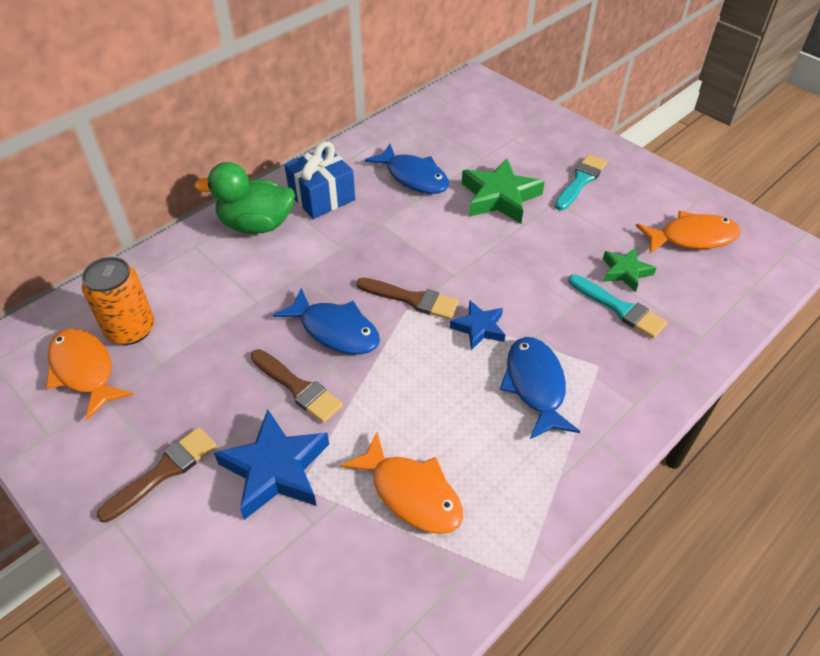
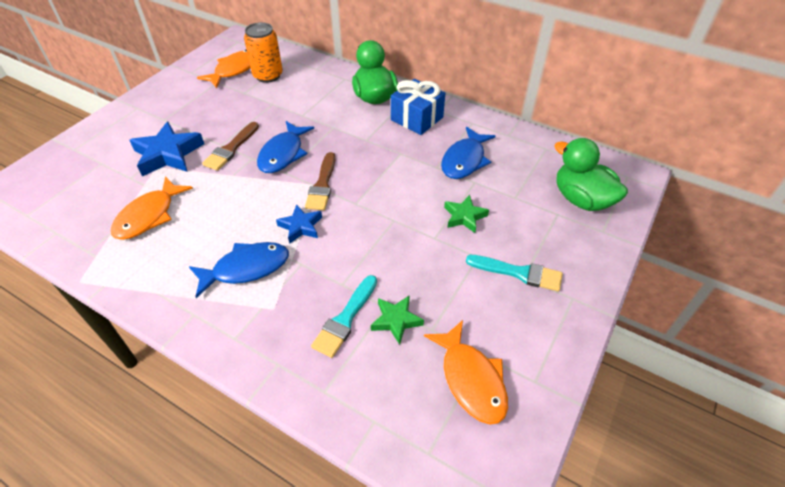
camera: 75 degrees right, 0 degrees up
brown brush [97,427,217,523] -> none
green star [462,159,545,224] -> green star [444,195,489,233], size x0.58
none -> green duck [554,138,628,211]

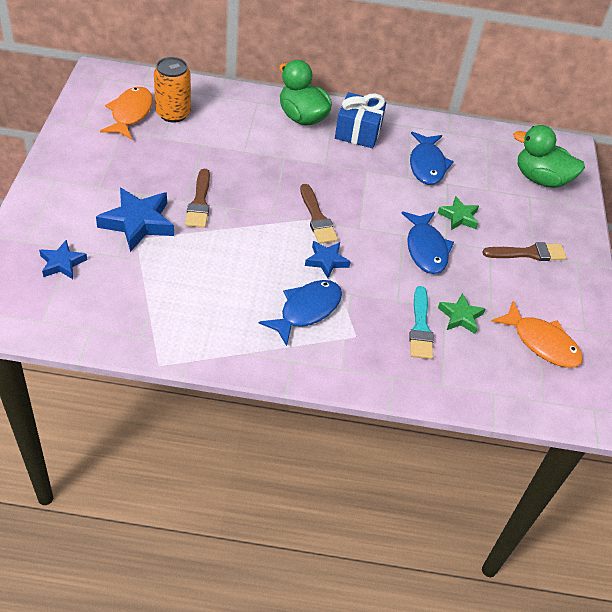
camera: 30 degrees left, 0 degrees up
orange fish [111,176,193,240] -> none
blue fish [257,121,314,173] -> blue fish moved to [402,212,454,274]
turquoise brush [466,255,563,291] -> brown brush [482,242,567,261]
none -> blue star [39,240,87,279]

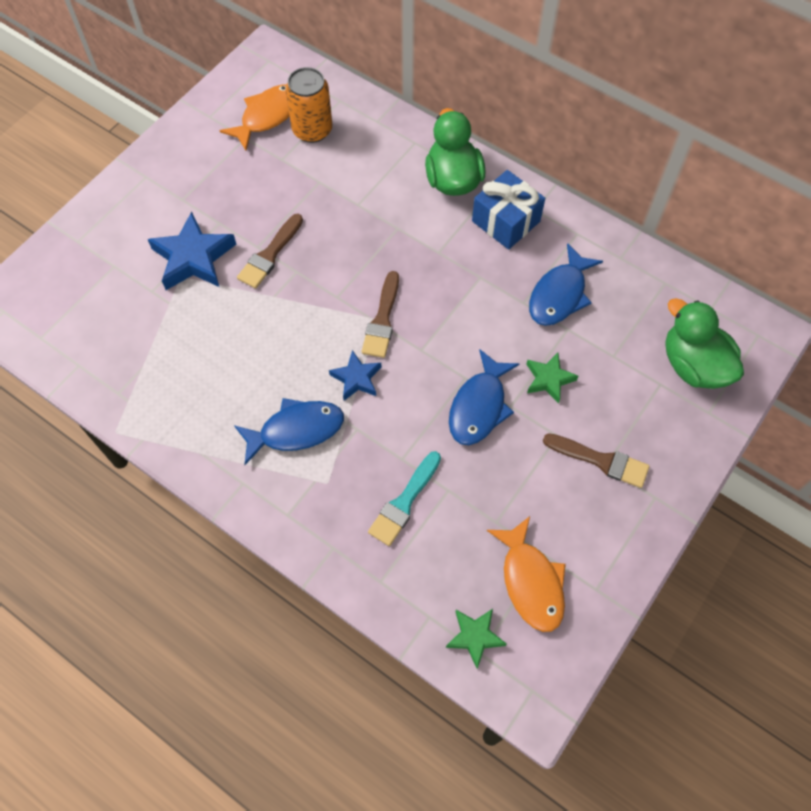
camera: 35 degrees right, 15 degrees up
blue star [39,240,87,279] -> none
green star [438,293,485,334] -> green star moved to [446,609,507,668]

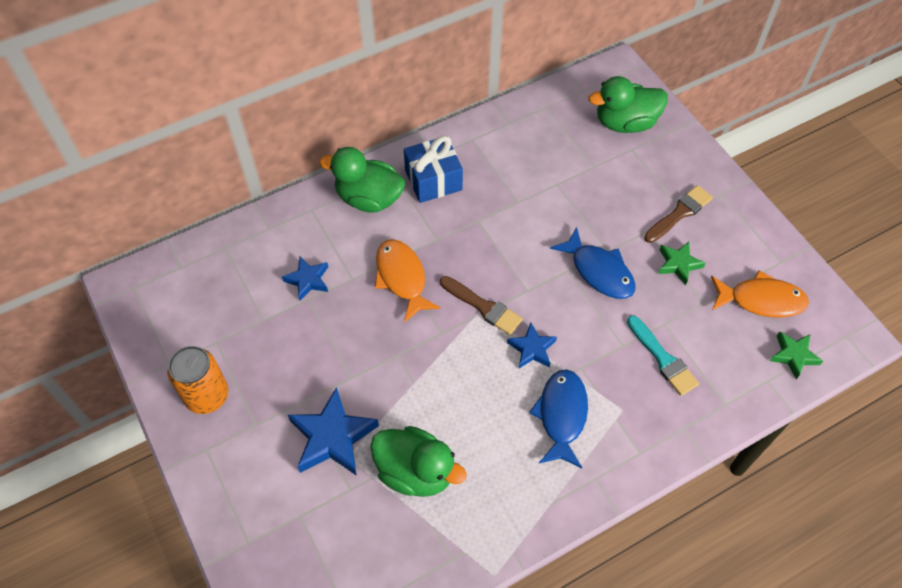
camera: 65 degrees left, 5 degrees down
orange fish [219,84,289,151] -> orange fish moved to [375,239,441,322]
brown brush [237,214,303,289] -> none
orange can [285,67,332,143] -> orange can moved to [167,346,228,414]
green star [526,353,578,404] -> green star moved to [658,242,706,285]
blue fish [529,243,603,326] -> none
none -> blue star [282,257,328,301]
none -> green duck [370,426,467,497]

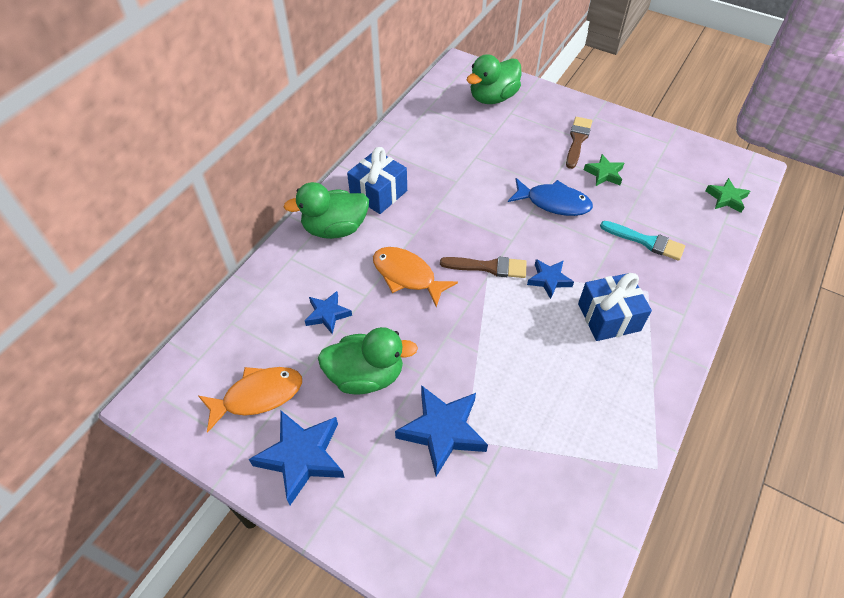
camera: 30 degrees left, 5 degrees down
orange can [167,346,228,414] -> blue star [249,411,345,505]
green duck [370,426,467,497] -> green duck moved to [318,327,418,395]
blue fish [529,369,588,468] -> blue gift [578,273,652,341]
orange fish [711,270,809,318] -> orange fish moved to [198,367,302,432]

